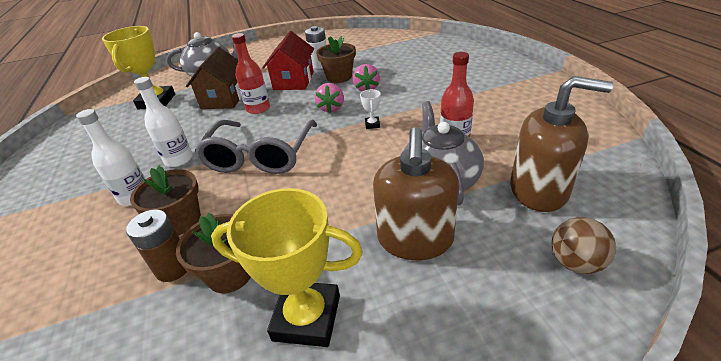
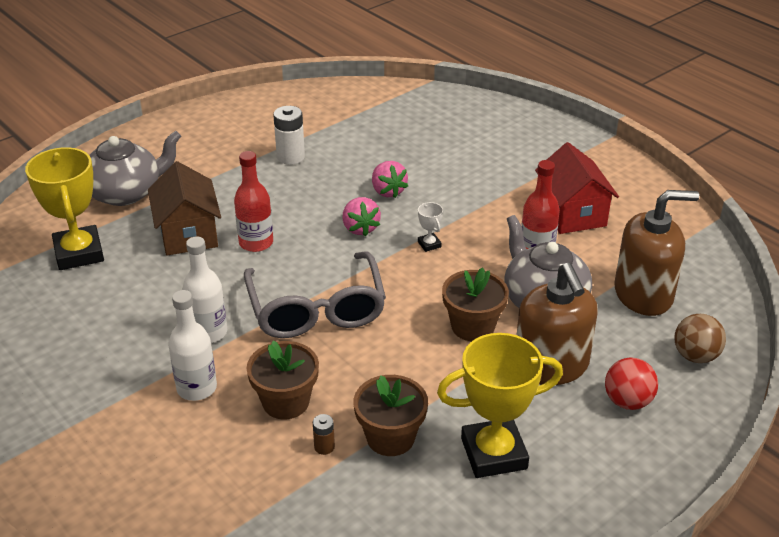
camera: 25 degrees left, 0 degrees up
brown battery [126,209,187,282] -> brown battery [313,414,335,455], size x0.53
red house [262,31,314,90] -> red house moved to [535,142,619,234]
brown flower pot [316,36,356,83] -> brown flower pot moved to [442,267,509,341]
none -> red ball [605,357,658,410]

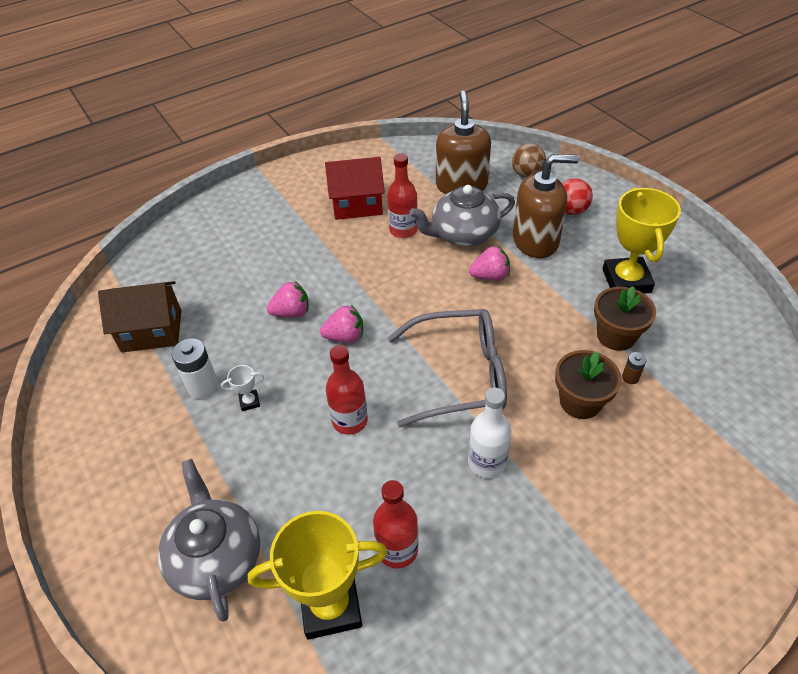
camera: 80 degrees left, 10 degrees up
brown house [148,161,221,255] -> brown house moved to [98,281,181,353]
white bottle [168,290,217,401] -> none
white trophy [418,202,443,252] -> white trophy moved to [221,365,264,411]
brown flower pot [442,267,509,341] -> pink strawberry [469,246,510,281]
none -> red bottle [373,480,418,568]

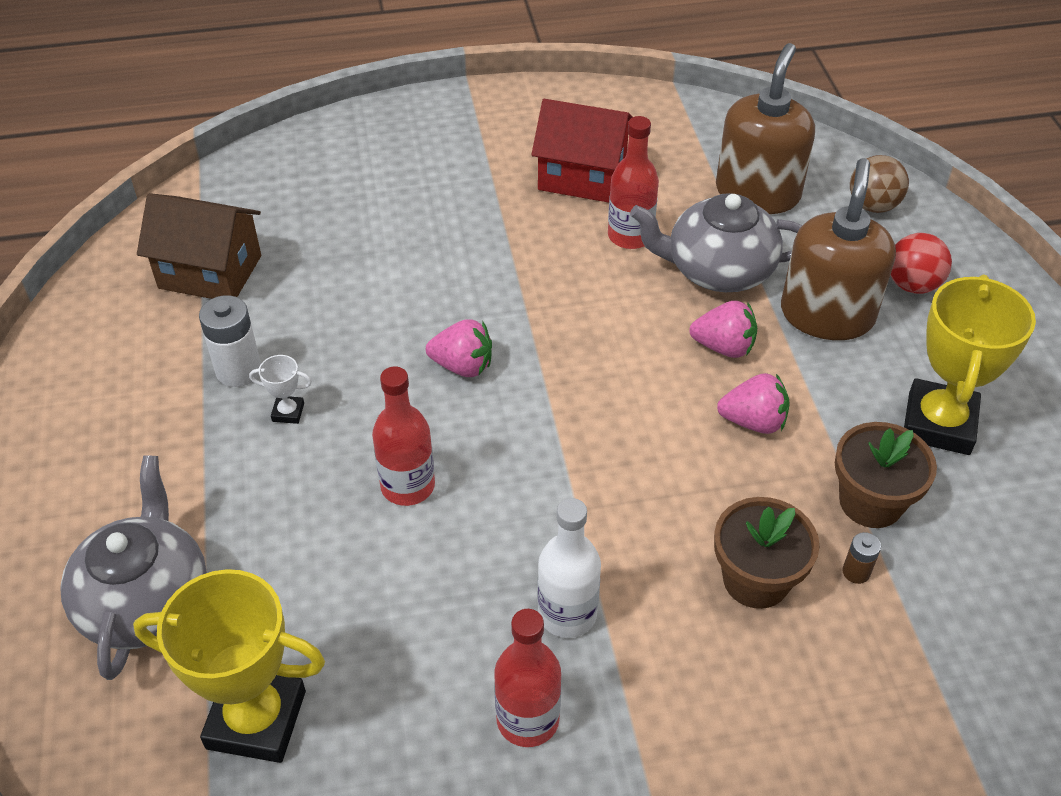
camera: 20 degrees right, 0 degrees up
pink strawberry [267,281,309,317] -> pink strawberry moved to [717,373,790,434]
red bottle [373,480,418,568] -> red bottle moved to [494,609,561,747]
grey glasses [388,309,507,427] -> none
brown soap dispenser [513,154,579,258] -> brown soap dispenser turned 90 degrees counterclockwise [781,158,896,340]

